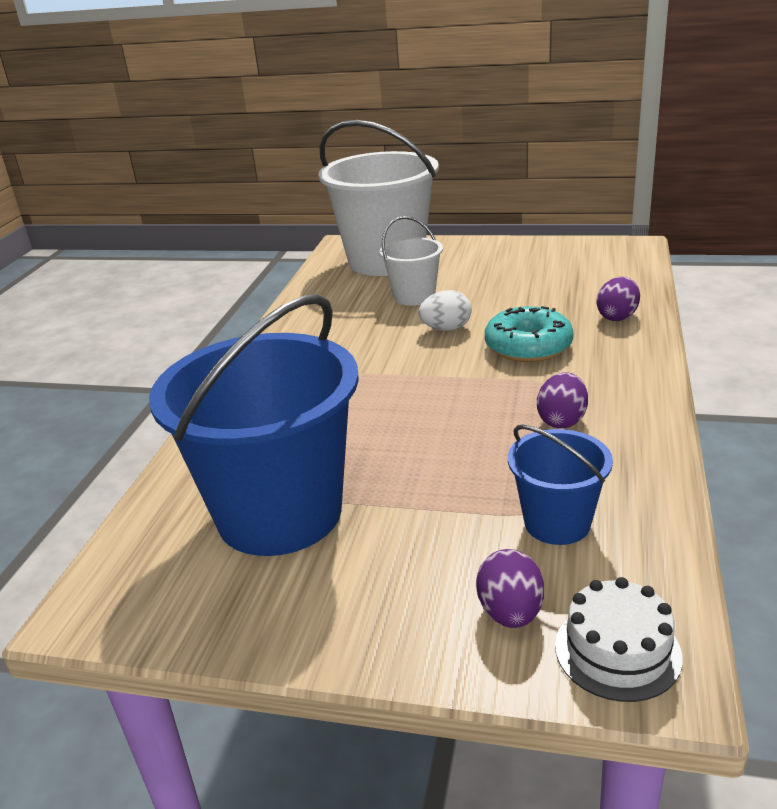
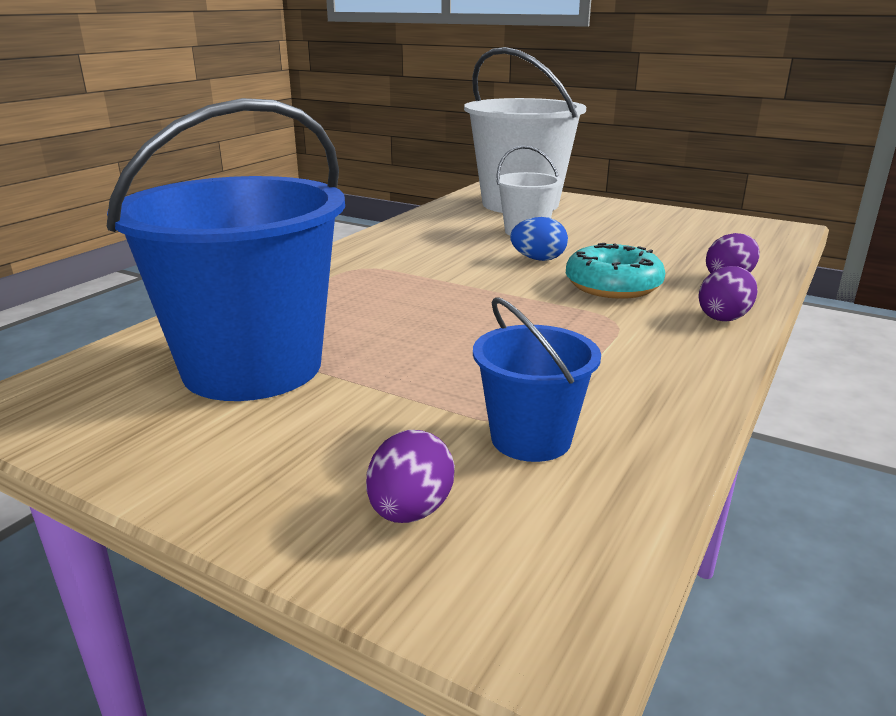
camera: 15 degrees right, 5 degrees down
white egg [419,290,472,331] -> blue egg [510,217,568,261]
purple egg [537,372,588,429] -> purple egg moved to [698,266,758,322]
white cake [555,577,683,702] -> none

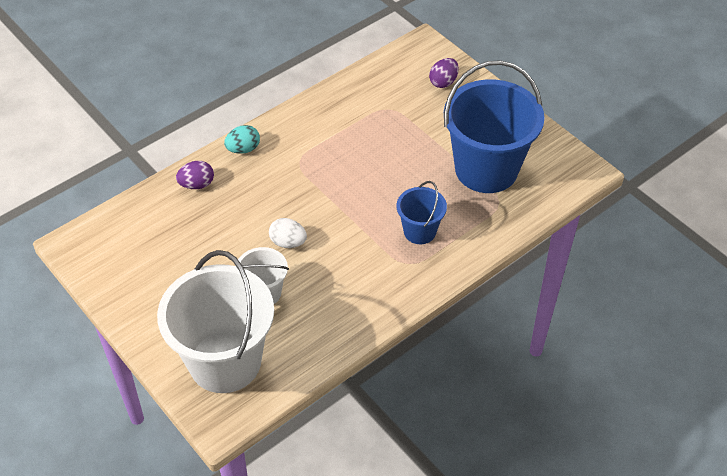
camera: 160 degrees left, 25 degrees up
blue bucket [473,297,601,462] -> blue bucket moved to [397,181,447,244]
blue egg [510,217,568,261] -> white egg [269,218,307,248]
turquoise donut [566,243,665,299] -> none
purple egg [698,266,758,322] -> turquoise egg [224,125,260,154]

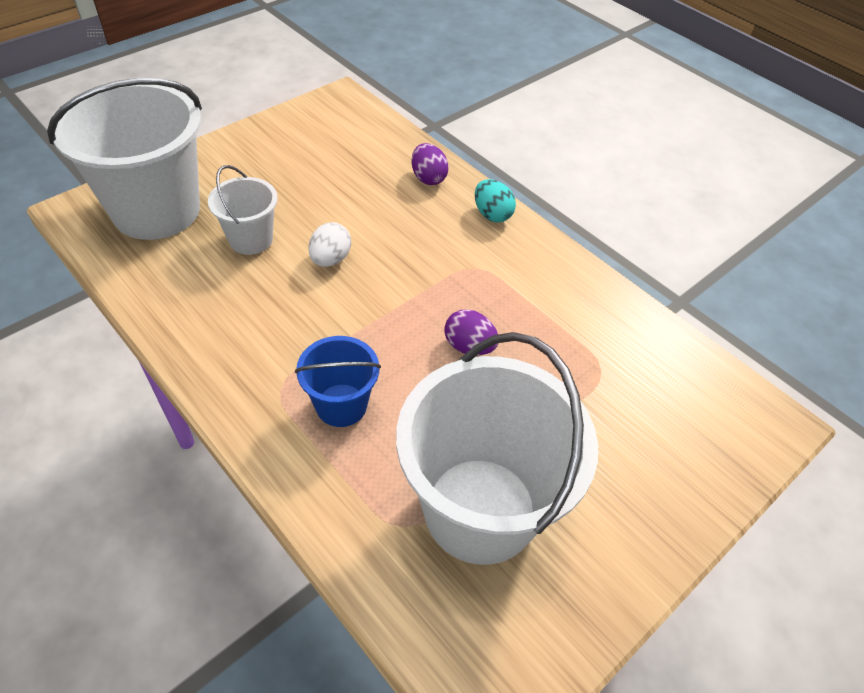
camera: 85 degrees right, 0 degrees up
purple egg [429,58,459,88] -> purple egg moved to [444,309,499,355]
blue bucket [444,60,544,193] -> white bucket [396,332,598,565]

